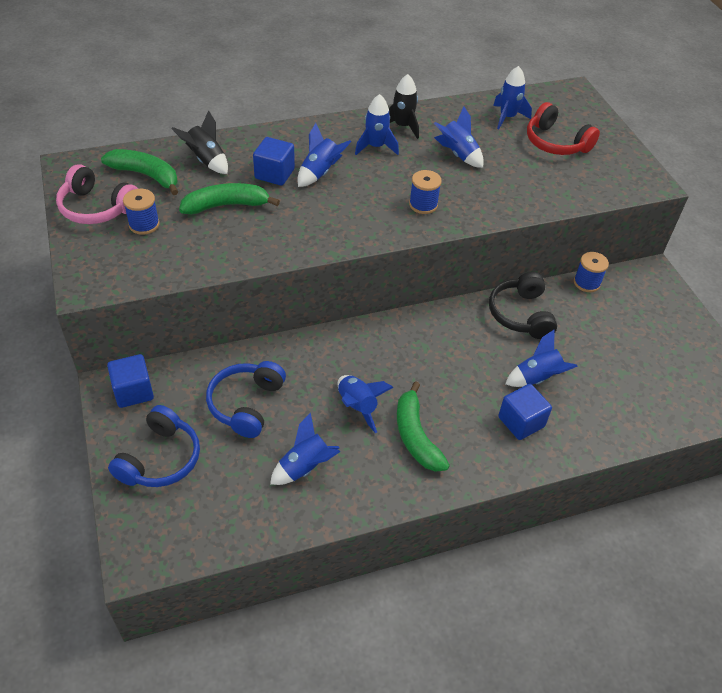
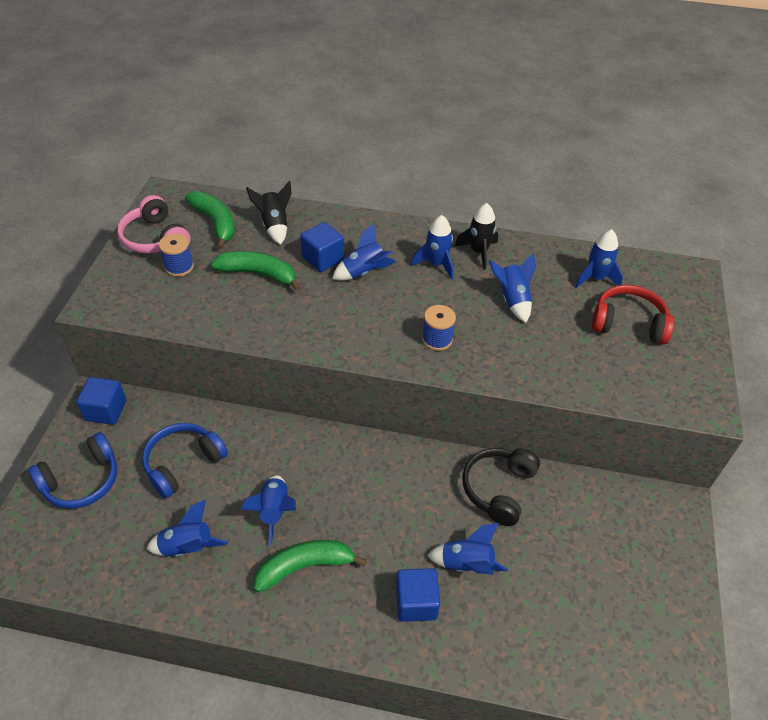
camera: 30 degrees right, 0 degrees up
green banana [397,381,450,472] -> green banana turned 60 degrees clockwise [254,540,367,592]
red headphones [527,102,600,155] -> red headphones turned 120 degrees clockwise [592,285,674,345]
blue spool [574,252,609,292] -> none

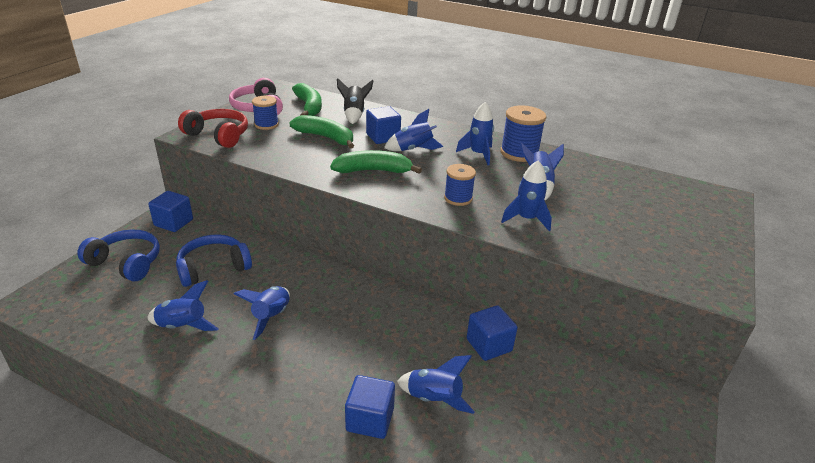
camera: 15 degrees right, 15 degrees down
blue headphones [28,432,117,509] -> blue headphones turned 135 degrees counterclockwise [77,230,160,281]
green banana [254,540,367,592] -> green banana moved to [330,150,422,174]
black rocket [455,203,498,270] -> blue spool [500,105,546,162]
black headphones [462,448,540,526] -> blue cube [467,305,518,361]
blue rocket [575,229,623,288] -> blue rocket moved to [501,161,552,231]
red headphones [592,285,674,345] -> red headphones moved to [178,109,248,148]

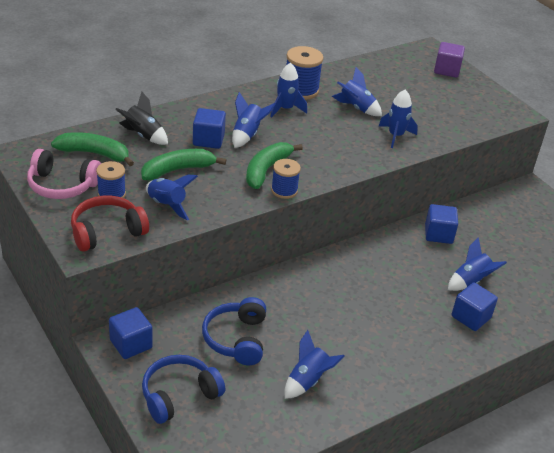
camera: 60 degrees left, 5 degrees up
blue rocket [234,286,290,340] -> blue rocket moved to [146,175,198,220]
blue spool [444,164,476,206] -> blue spool moved to [271,159,301,199]
none -> purple cube [434,42,465,78]

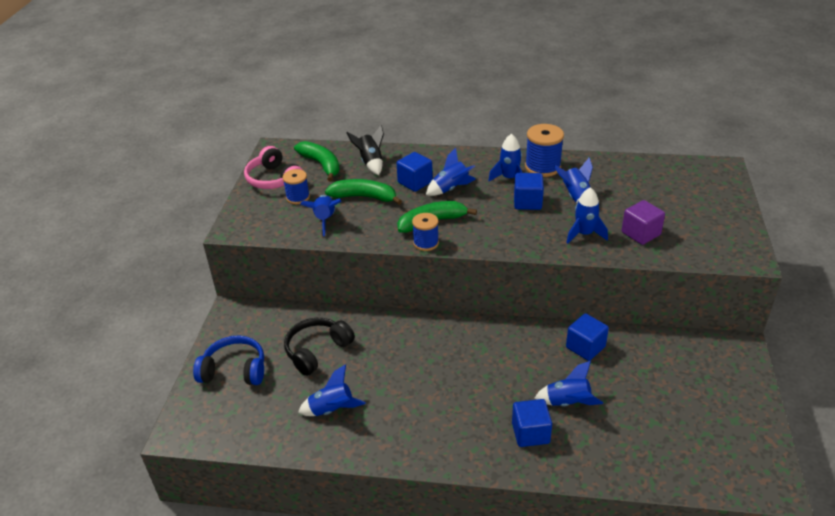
camera: 45 degrees right, 0 degrees up
red headphones [71,196,149,252] -> none
blue cube [109,307,153,359] -> blue cube moved to [514,173,544,210]
blue headphones [202,297,266,365] -> black headphones [284,318,355,376]
purple cube [434,42,465,78] -> purple cube moved to [621,200,665,245]

